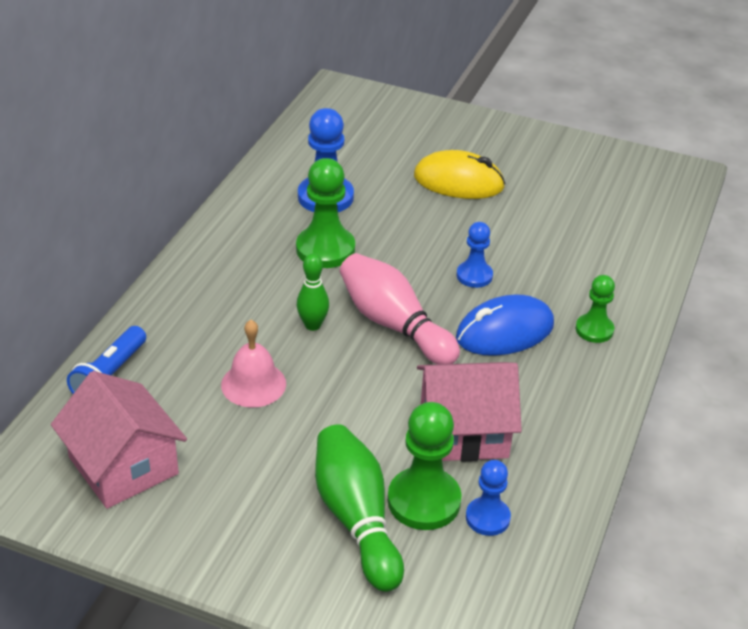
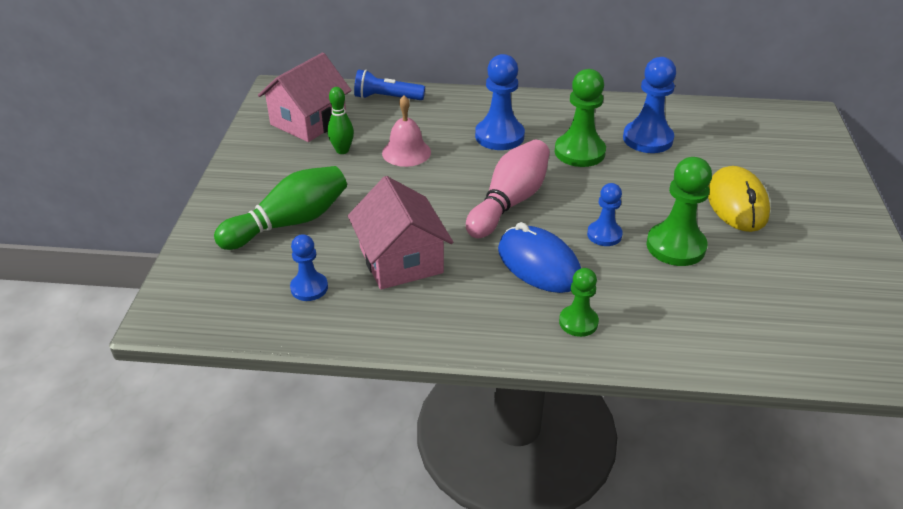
camera: 75 degrees right, 0 degrees up
green bowling pin [297,253,329,331] -> green bowling pin moved to [327,87,354,154]
green pawn [388,402,462,530] -> green pawn moved to [646,157,712,266]
none -> blue pawn [475,54,525,150]

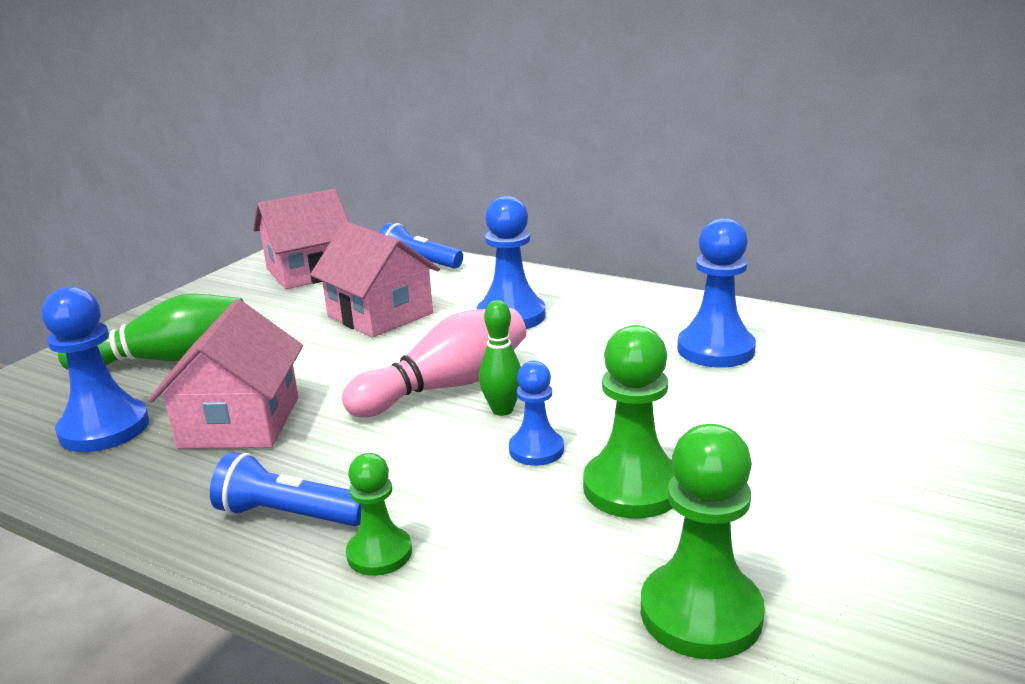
camera: 25 degrees right, 15 degrees down
blue pawn [290,234,328,301] -> blue pawn [42,287,149,452], size x1.66
green bowling pin [327,87,354,154] -> green bowling pin moved to [479,300,521,416]
pink bell [382,95,431,167] -> pink house [310,221,440,338]
blue mouse [498,222,581,293] -> none
green pawn [555,69,606,167] -> green pawn moved to [641,424,765,659]
yellow mouse [708,166,770,232] -> none
none -> blue flashlight [210,452,361,526]

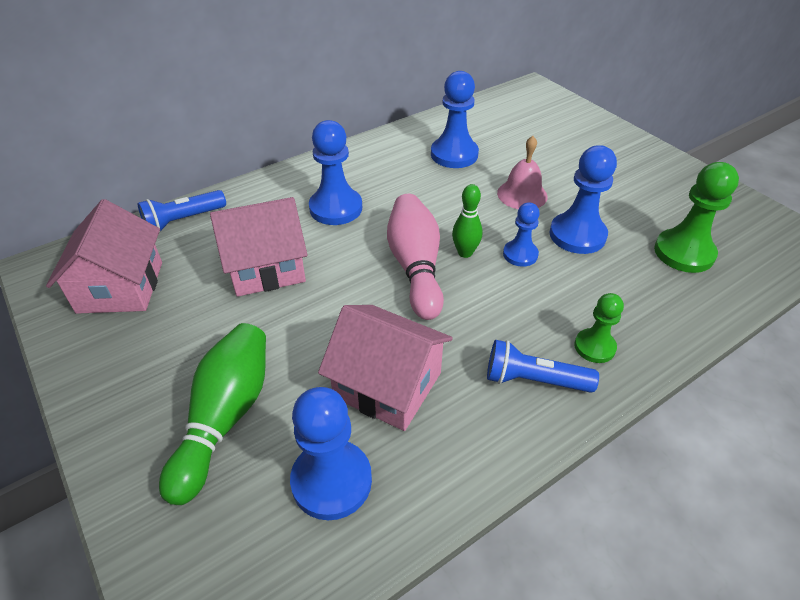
camera: 65 degrees left, 20 degrees up
blue flashlight [210,452,361,526] -> blue flashlight turned 60 degrees clockwise [487,340,599,393]
green pawn [583,325,674,519] -> blue pawn [550,145,617,254]
none -> pink bell [497,136,548,209]

